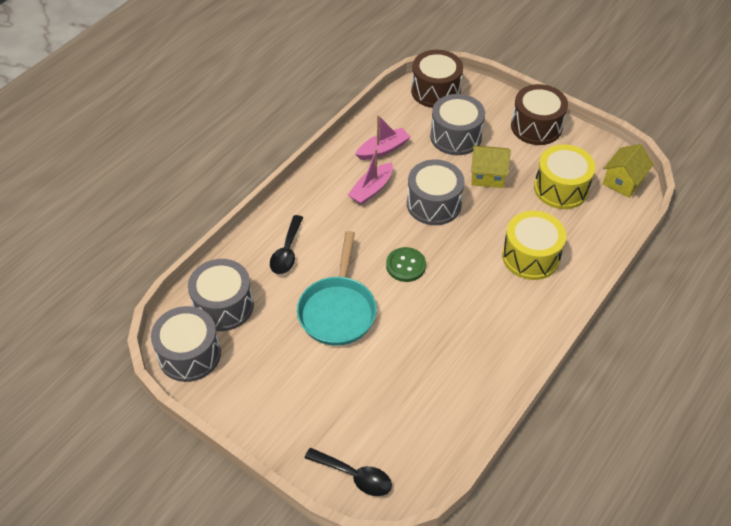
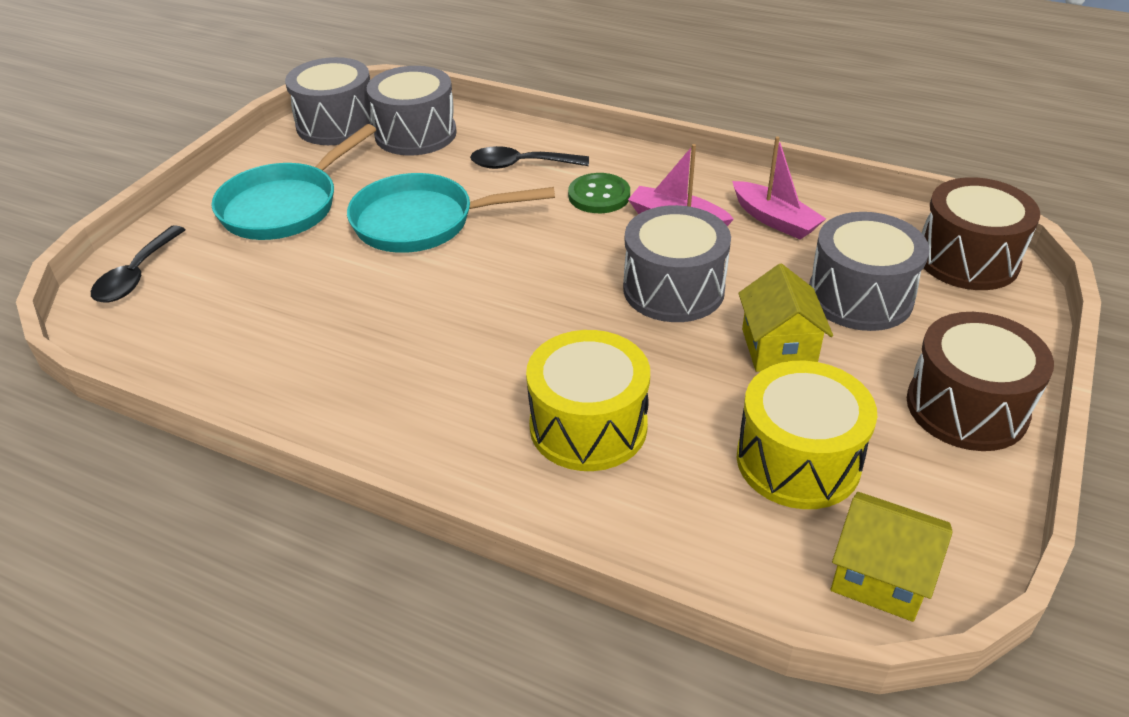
camera: 80 degrees right, 10 degrees down
green button [386,247,426,282] -> green button moved to [568,173,630,213]
none -> turquoise pan [211,124,376,240]

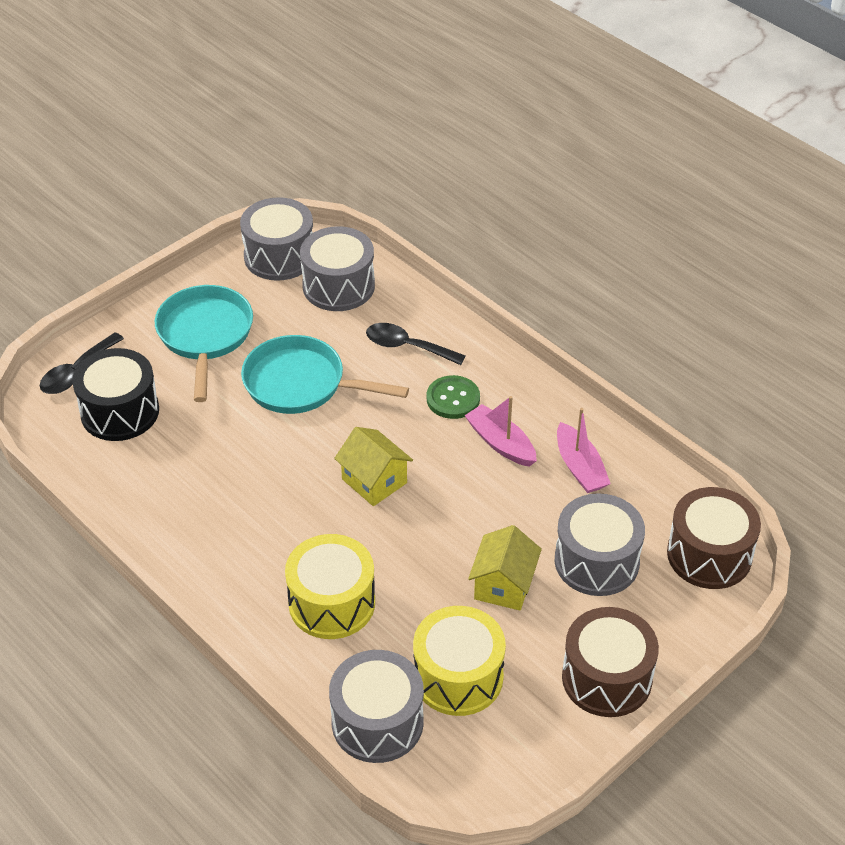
camera: 20 degrees right, 5 degrees up
turquoise pan [211,124,376,240] -> turquoise pan turned 120 degrees clockwise [155,285,253,402]
grey drum [623,205,731,322] -> grey drum moved to [329,650,424,763]
yellow house [831,492,953,622] -> yellow house moved to [334,427,413,506]
none -> black drum [72,348,159,441]

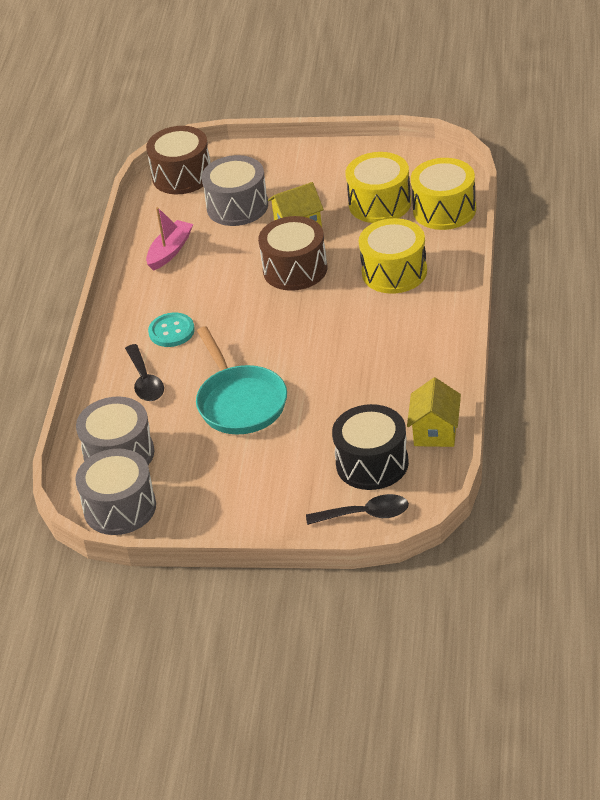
camera: 125 degrees left, 5 degrees down
turquoise pan [155,285,253,402] -> none
grey drum [329,650,424,763] -> yellow drum [411,158,476,230]
yellow house [334,427,413,506] -> yellow house moved to [407,378,461,447]
green button [427,375,480,419] -> turquoise button [148,313,195,347]
pink boat [465,396,537,467] -> none
brown drum [562,607,659,717] -> brown drum moved to [258,216,327,291]

